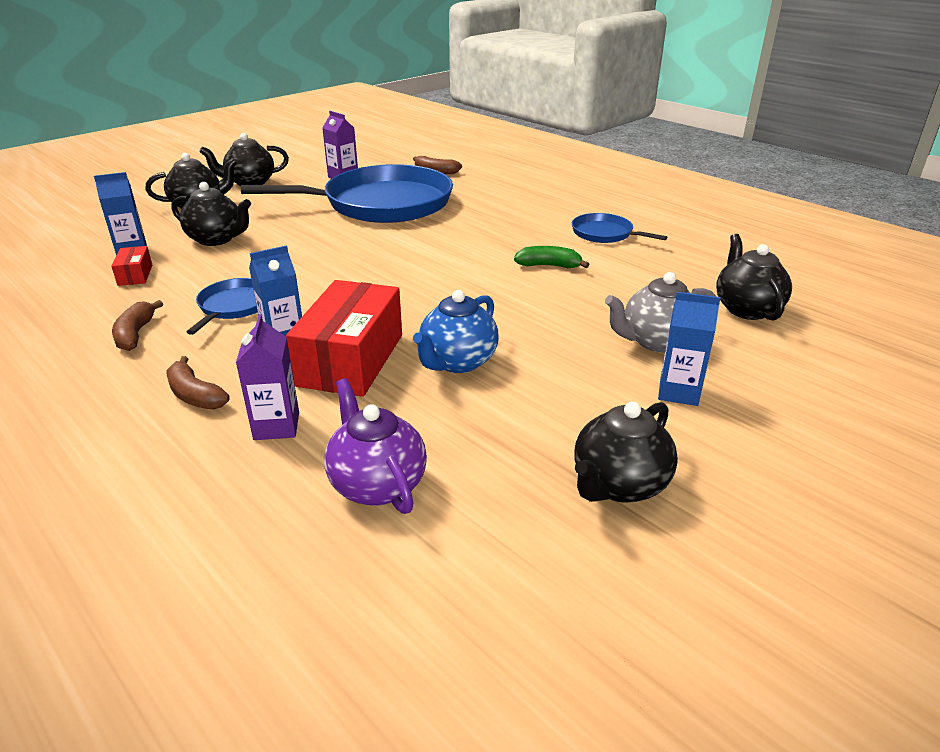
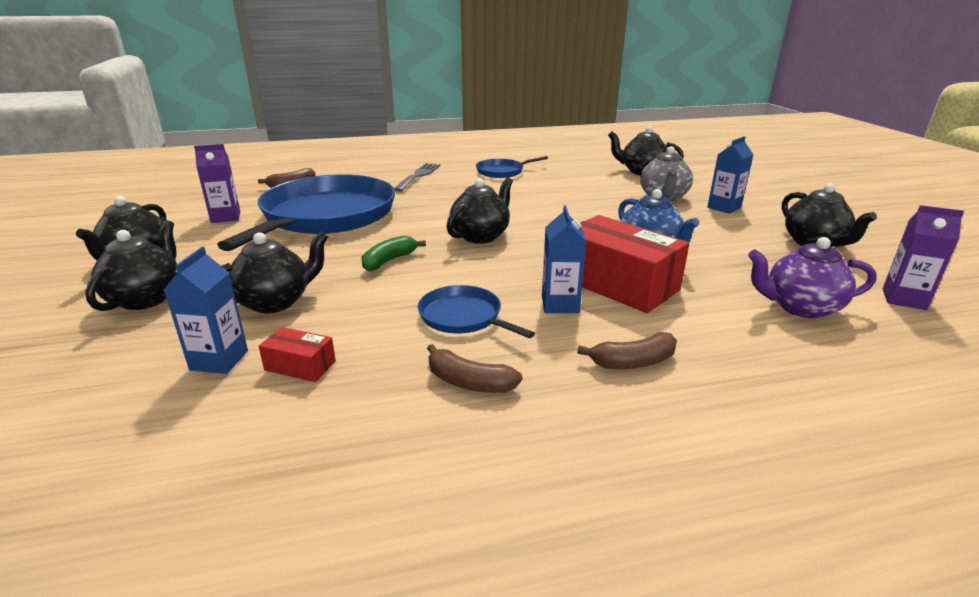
camera: 60 degrees left, 5 degrees down
purple carton [236,314,299,440] -> purple carton moved to [883,205,964,310]
green banana [514,246,590,268] -> green banana moved to [361,236,426,271]
none -> grey fork [394,163,441,192]
none -> black teapot [446,177,513,244]

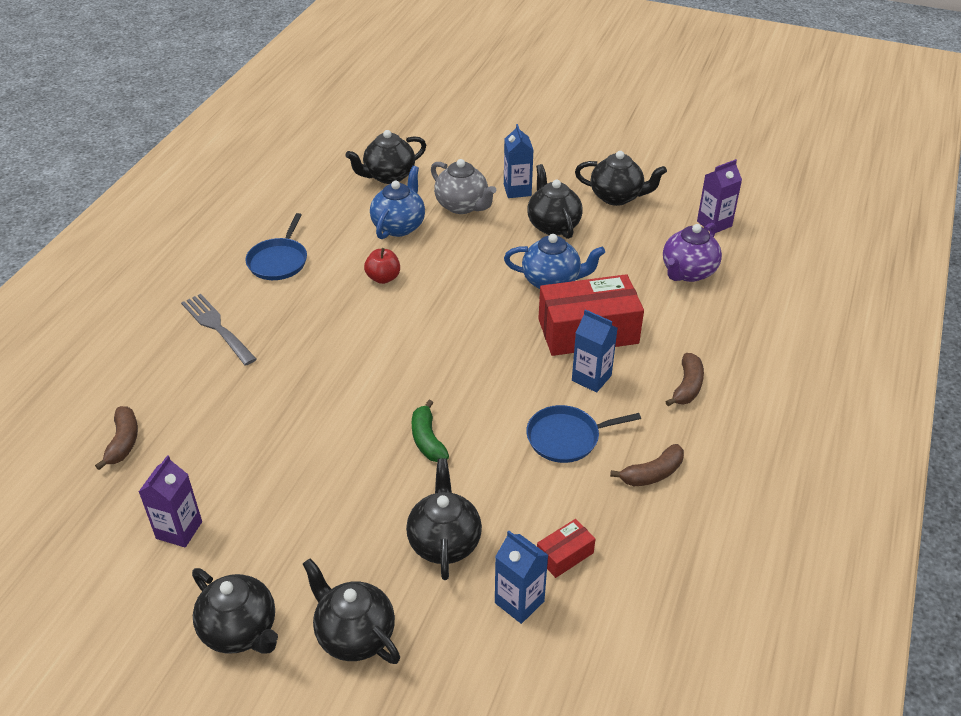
camera: 55 degrees left, 15 degrees up
blue pan [217,174,395,251] -> none
black teapot [446,177,513,244] -> black teapot moved to [527,164,583,239]
none -> red apple [364,248,400,284]
none -> blue teapot [370,166,425,239]

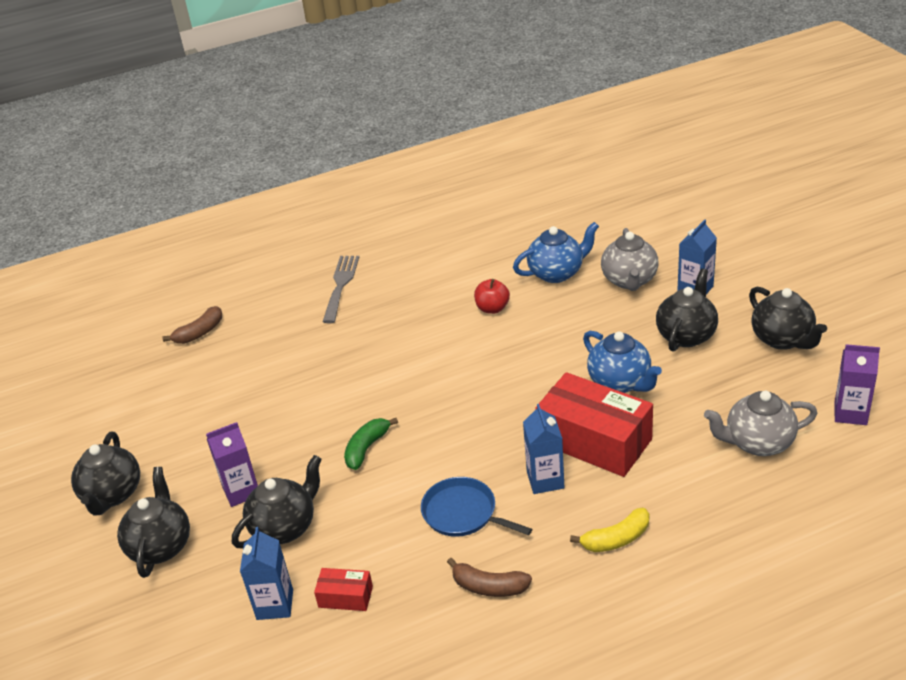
camera: 50 degrees right, 5 degrees down
purple carton [139,455,202,547] -> purple carton moved to [206,422,258,507]
blue pan [245,213,307,280] -> none
black teapot [345,130,426,184] -> none
purple teapot [663,223,722,282] -> grey teapot [704,391,817,456]
brown banana [665,353,704,406] -> yellow banana [570,508,649,552]

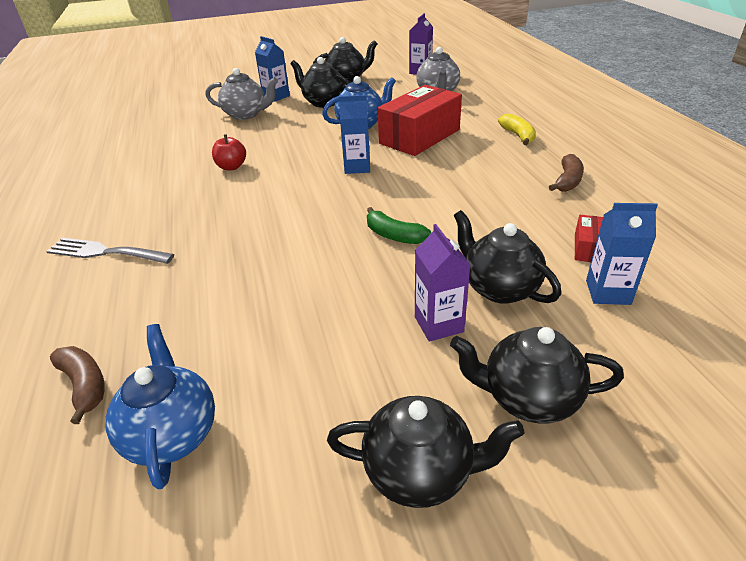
camera: 85 degrees left, 0 degrees up
blue pan [421,477,532,537] -> none
blue teapot [513,222,599,283] -> blue teapot moved to [105,324,215,489]
blue carton [523,404,565,494] -> blue carton moved to [339,95,370,174]

